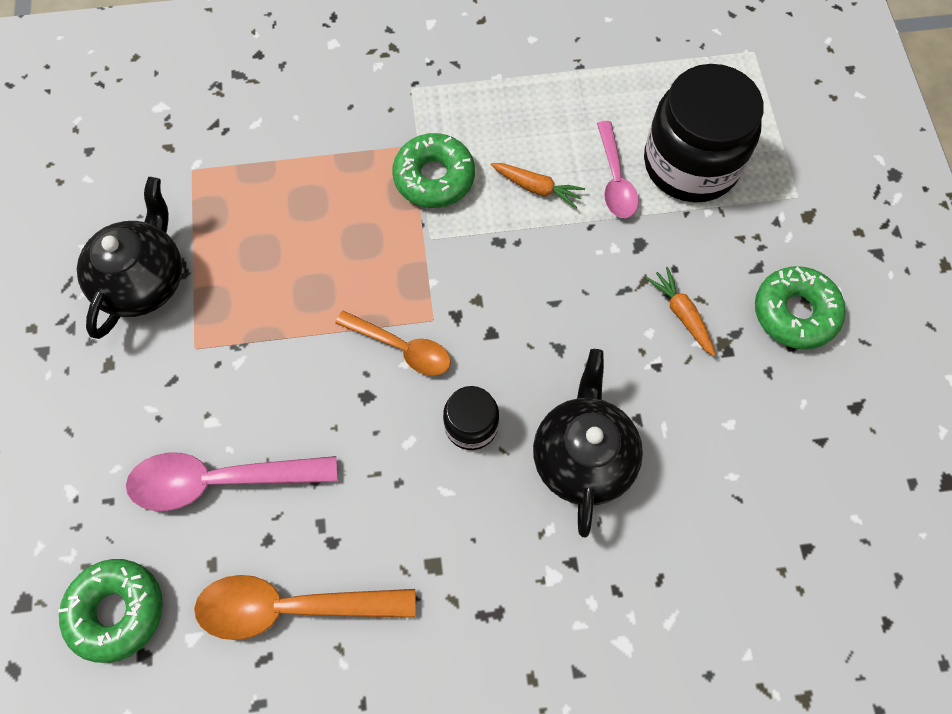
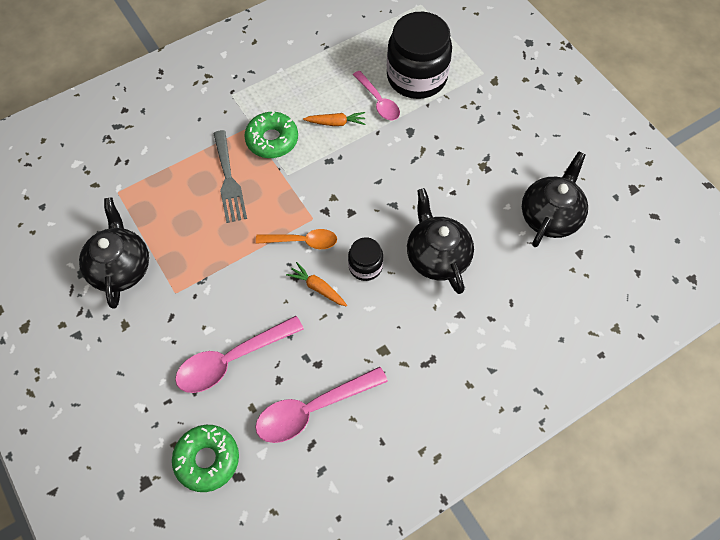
camera: 25 degrees left, 5 degrees down
orange spoon [194,575,415,640] -> pink spoon [255,367,388,443]
orange carrot [646,267,715,356] -> orange carrot moved to [286,262,347,307]
green donut [755,266,846,349] -> none
none -> grey fork [213,130,247,223]
none -> black teapot [522,151,588,247]

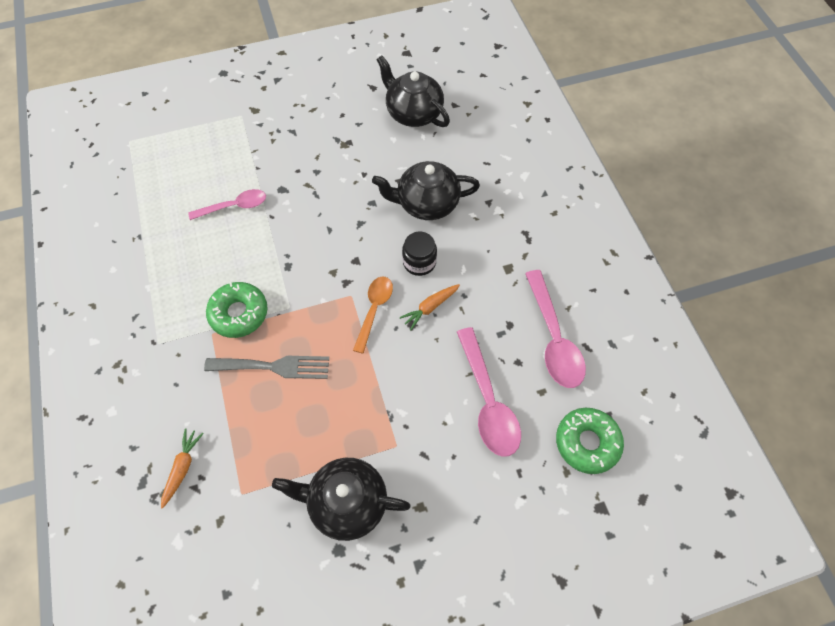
camera: 75 degrees left, 0 degrees up
orange carrot [303,112,365,126] -> orange carrot moved to [161,428,204,509]
black jar [387,12,452,99] -> none

